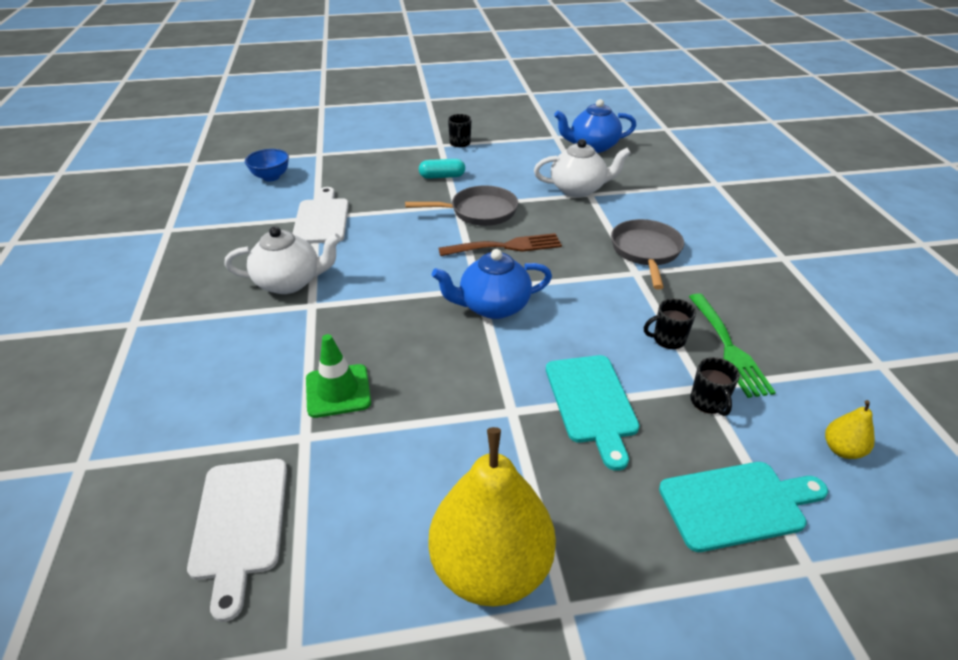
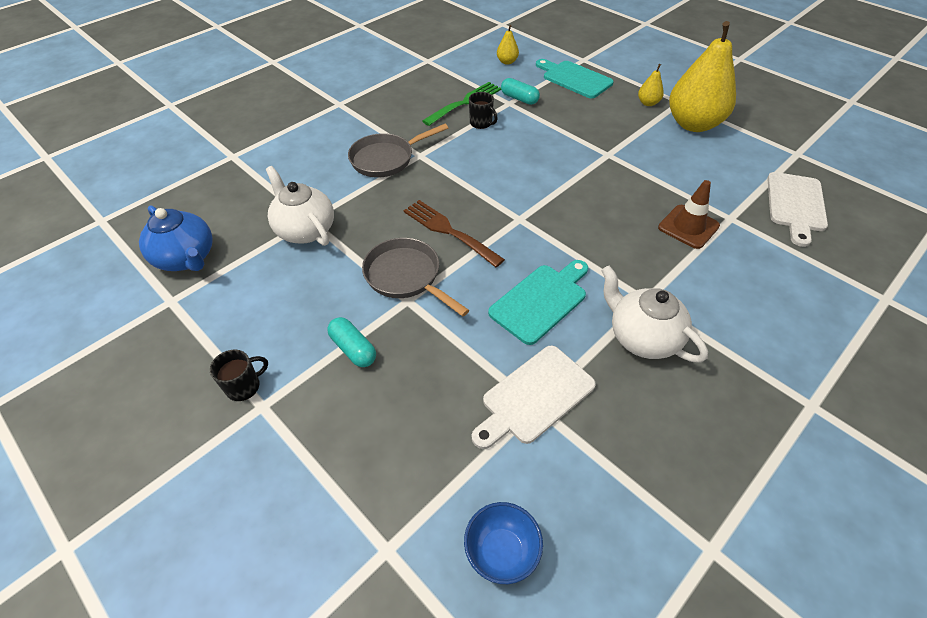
camera: 125 degrees left, 10 degrees up
white cutting board [187,459,287,622] -> white cutting board turned 150 degrees clockwise [767,172,828,247]
green traffic cone [306,334,371,418] -> brown traffic cone [658,180,720,249]
blue teapot [432,249,552,319] -> none
turquoise cutting board [546,355,639,471] -> turquoise cutting board moved to [488,260,588,345]
black mug [690,357,740,416] -> turquoise capsule [501,78,540,105]
none -> yellow pear [638,64,664,106]

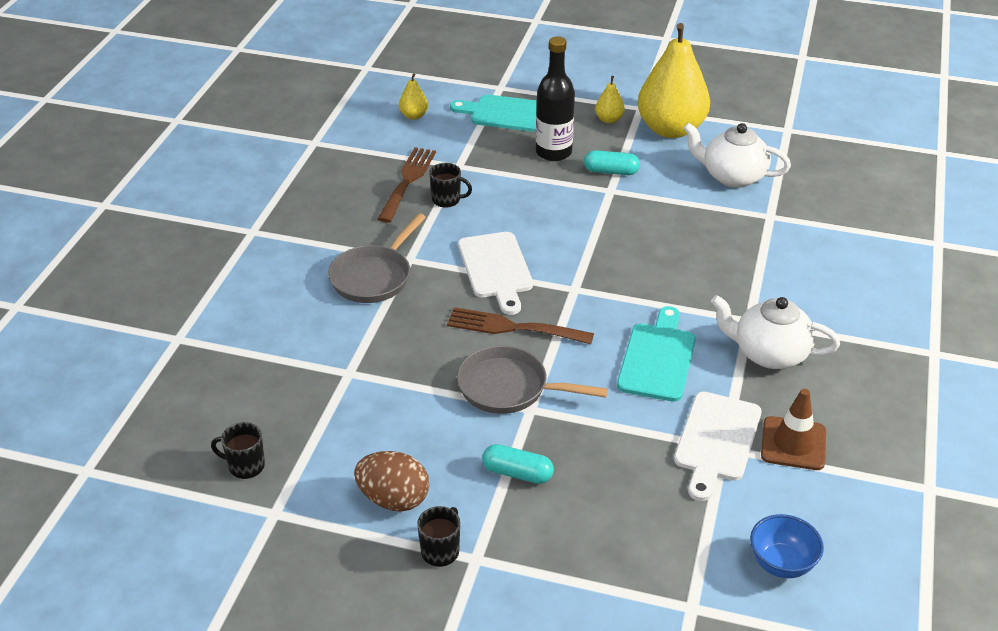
camera: 30 degrees left, 10 degrees down
blue teapot [139,205,213,271] -> black mug [211,422,265,479]
white teapot [266,166,334,246] -> white teapot moved to [683,123,791,188]
green fork [422,82,501,126] -> brown fork [377,147,436,223]
turquoise capsule [501,78,540,105] -> turquoise capsule moved to [584,150,640,175]
brown traffic cone [658,180,720,249] -> brown traffic cone moved to [761,389,826,470]
white cutting board [767,172,828,247] -> white cutting board moved to [458,232,533,315]
none -> brown egg [354,451,429,512]
none -> black bottle [536,37,575,161]

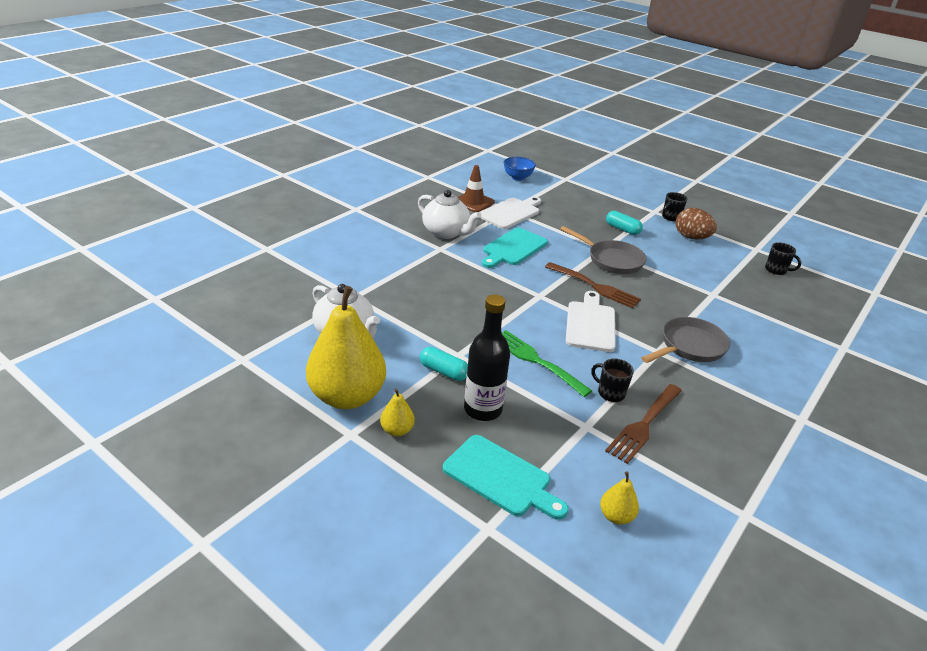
camera: 160 degrees left, 5 degrees down
none -> green fork [502,330,592,397]

